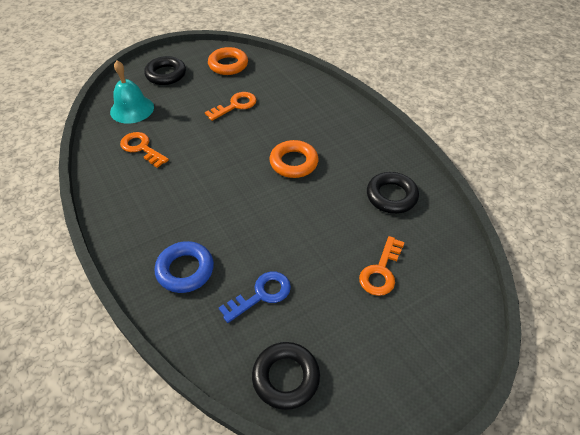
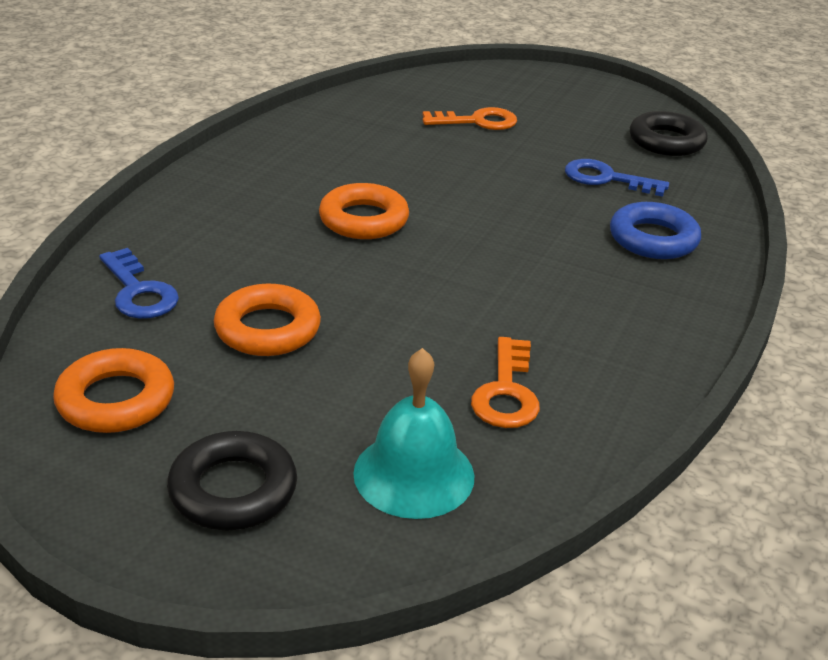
camera: 125 degrees left, 15 degrees down
orange key [205,92,257,121] -> orange ring [214,284,321,356]
black ring [367,172,419,214] -> none
none -> blue key [99,248,179,319]

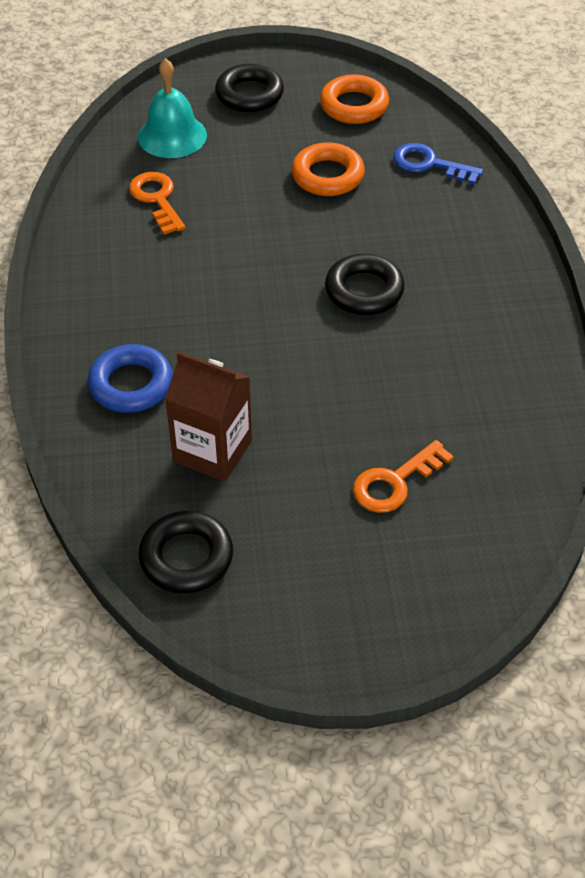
camera: 150 degrees right, 15 degrees up
orange ring [319,183,409,239] -> black ring [325,254,405,315]
blue key [565,159,669,197] -> brown carton [165,351,252,482]

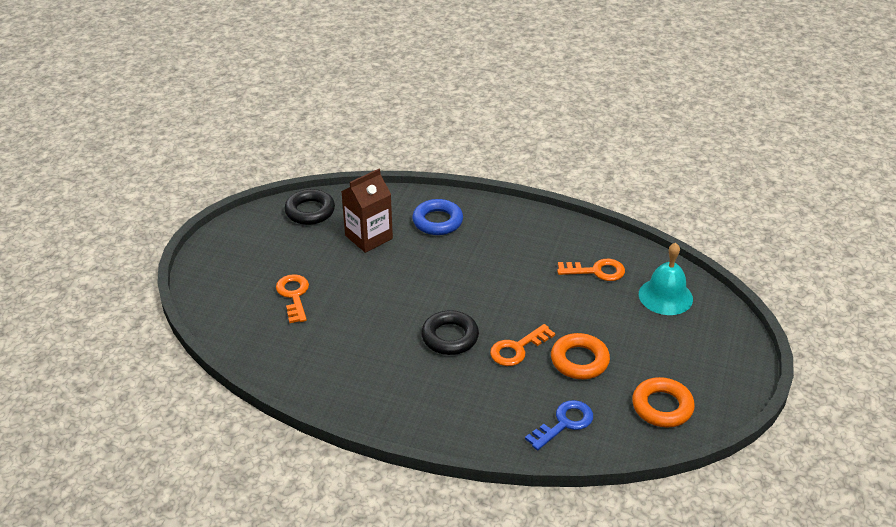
camera: 115 degrees right, 10 degrees down
black ring [215,64,284,112] -> none
none -> orange key [490,324,555,366]

